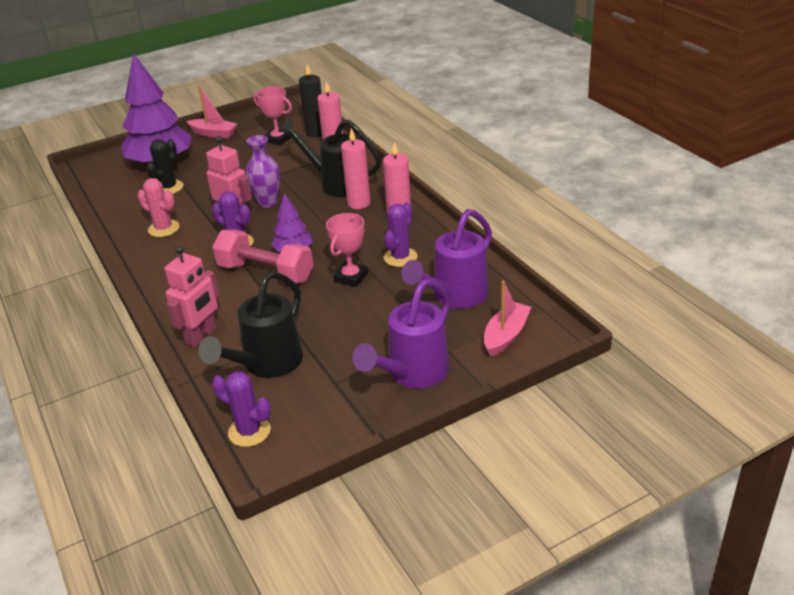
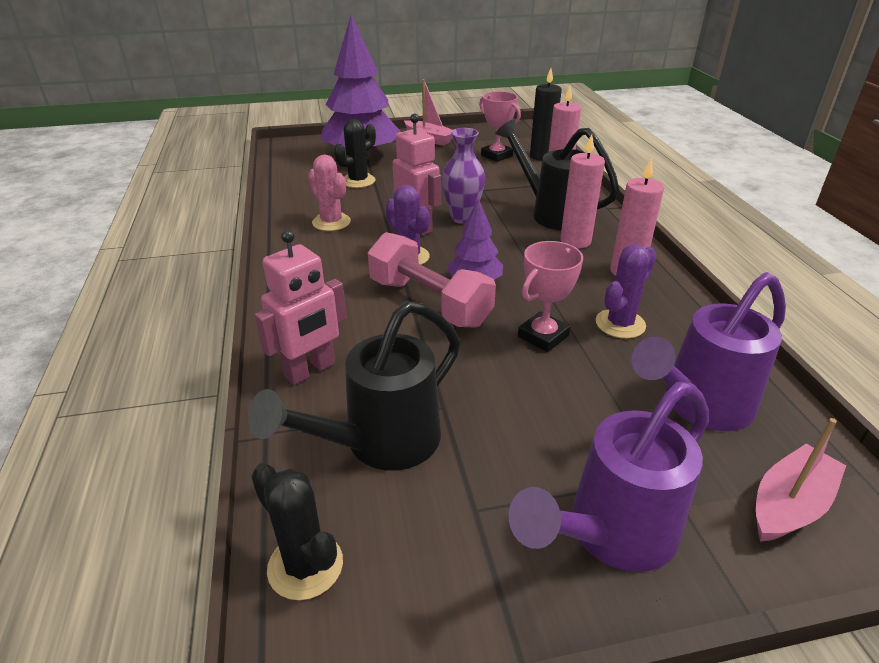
camera: 15 degrees right, 0 degrees up
purple cactus [212,372,271,447] -> black cactus [251,463,343,600]

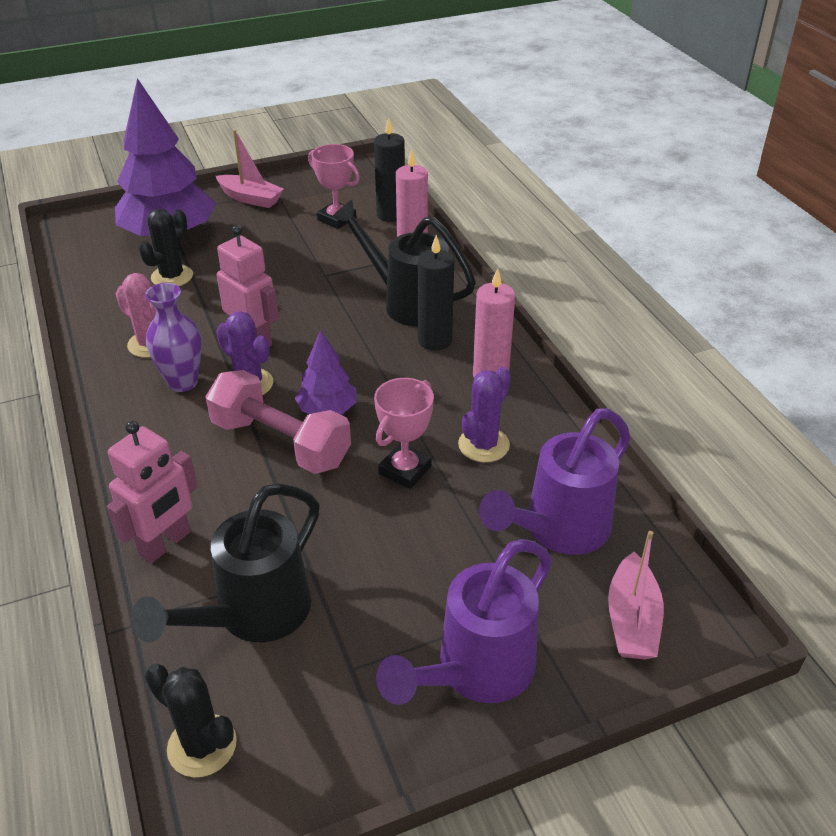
camera: 10 degrees left, 5 degrees up
purple vase [442,128,485,224] -> purple vase moved to [145,283,202,392]
pink candle [560,134,605,248] -> black candle [417,235,454,351]
pink boat [756,418,846,542] -> pink boat turned 150 degrees clockwise [608,531,664,660]

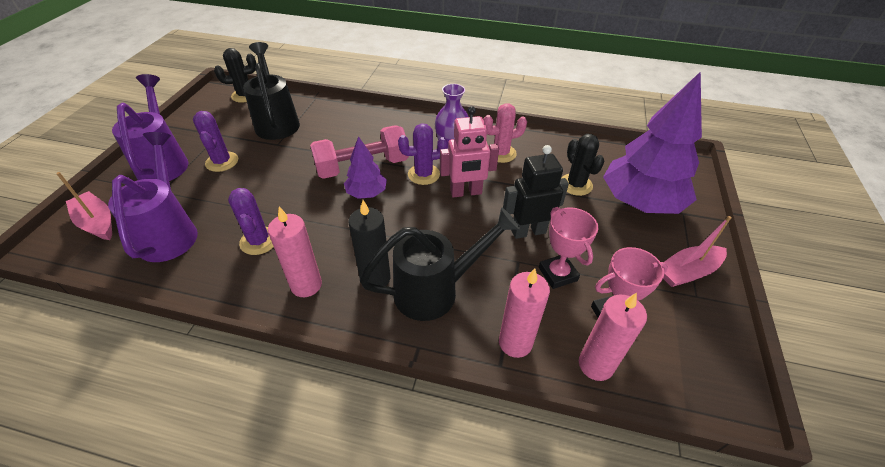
camera: 125 degrees right, 5 degrees up
pink robot [107,421,198,563] -> none
black candle [374,118,405,222] -> pink candle [579,293,647,381]
pink trophy [374,378,434,489] -> pink trophy moved to [539,207,598,289]
none -> purple cactus [193,111,238,172]
none -> black robot [503,145,569,239]

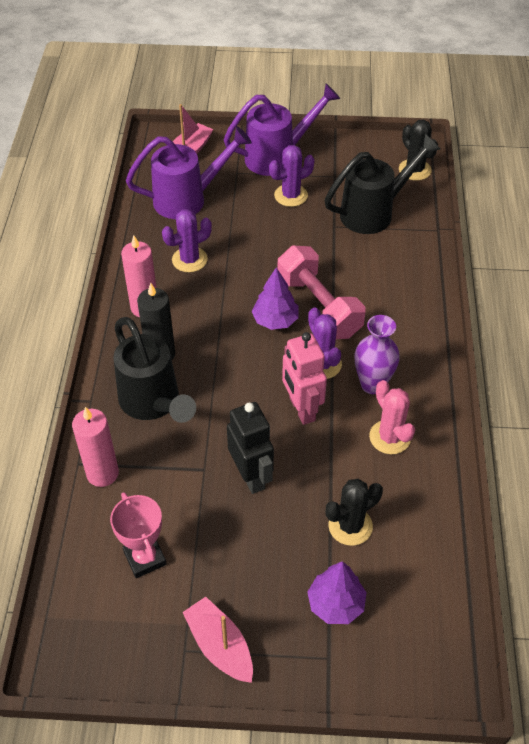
camera: 80 degrees right, 5 degrees up
pink trophy [539,207,598,289] -> none
pink candle [579,293,647,381] -> none
purple tree [603,71,702,214] -> purple tree [307,561,367,624], size x0.50

